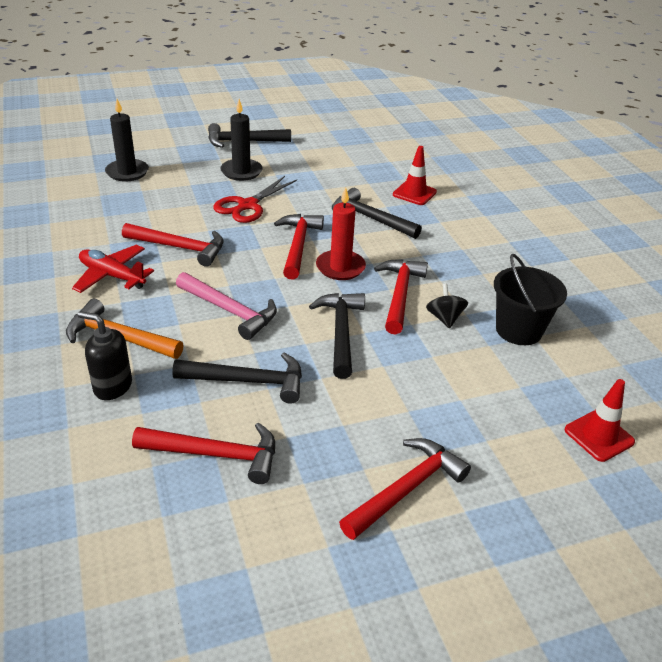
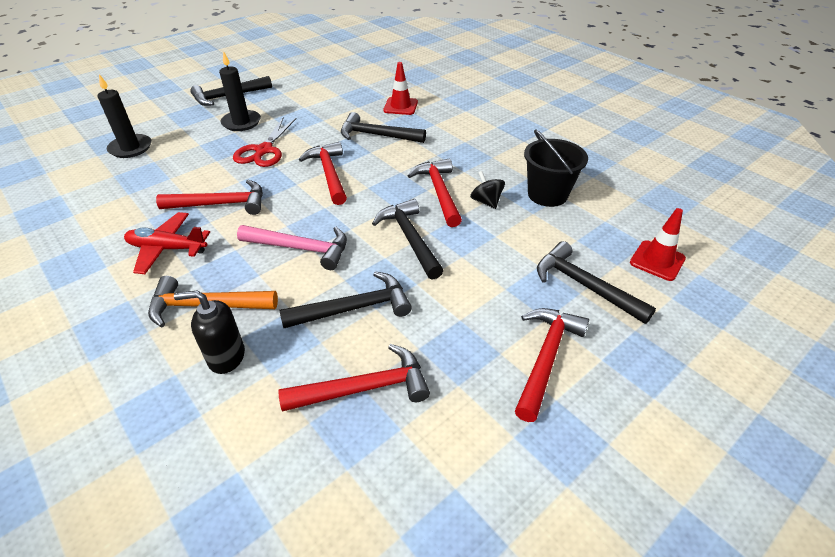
camera: 20 degrees left, 5 degrees up
red candle [316,187,366,280] -> none
none -> black hammer [537,241,656,324]

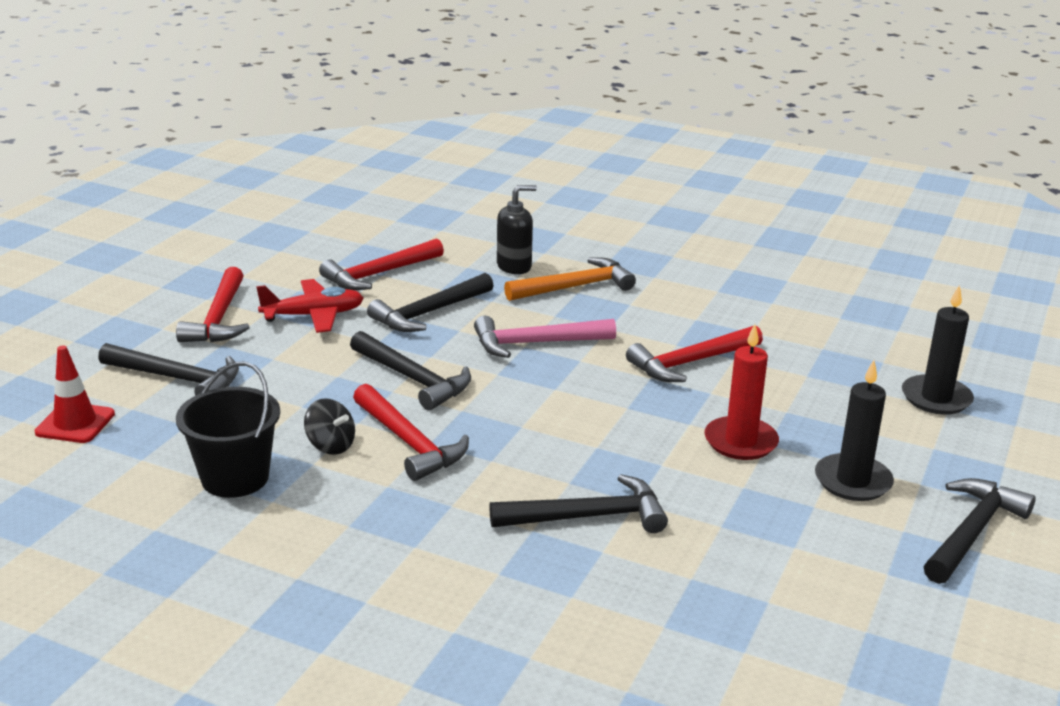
camera: 155 degrees right, 15 degrees down
red plane [124,212,210,274] -> red plane moved to [256,279,363,333]
red scissors [233,118,297,167] -> red candle [704,324,779,460]
red hammer [299,142,347,205] -> none
red traffic cone [383,62,418,115] -> none

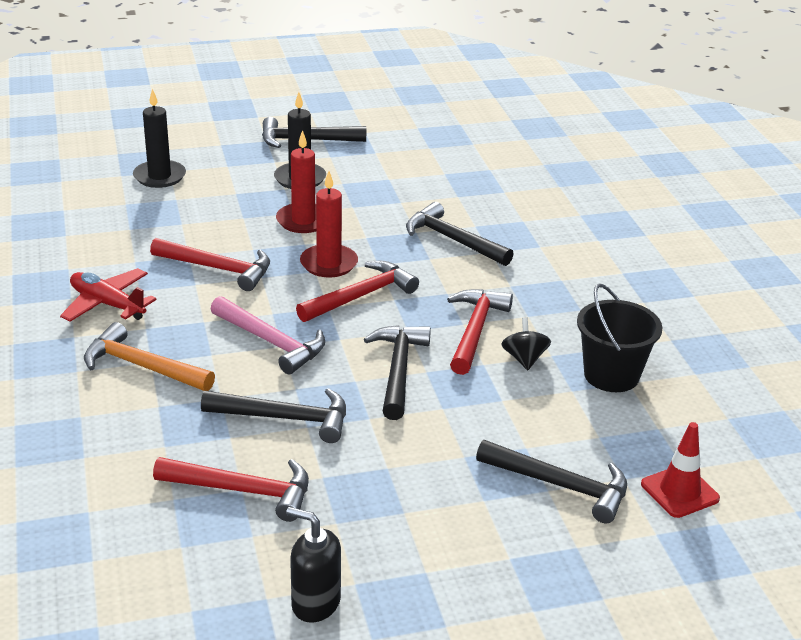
camera: 130 degrees left, 5 degrees up
black hammer [98,343,239,396] -> black hammer turned 135 degrees clockwise [476,440,627,523]
red hammer [176,267,250,342] -> red hammer moved to [296,261,419,322]
red plane [256,279,363,333] -> red plane moved to [60,268,156,322]
black soap dispenser [497,185,537,274] -> black soap dispenser moved to [286,507,341,623]
none -> red candle [300,171,358,278]

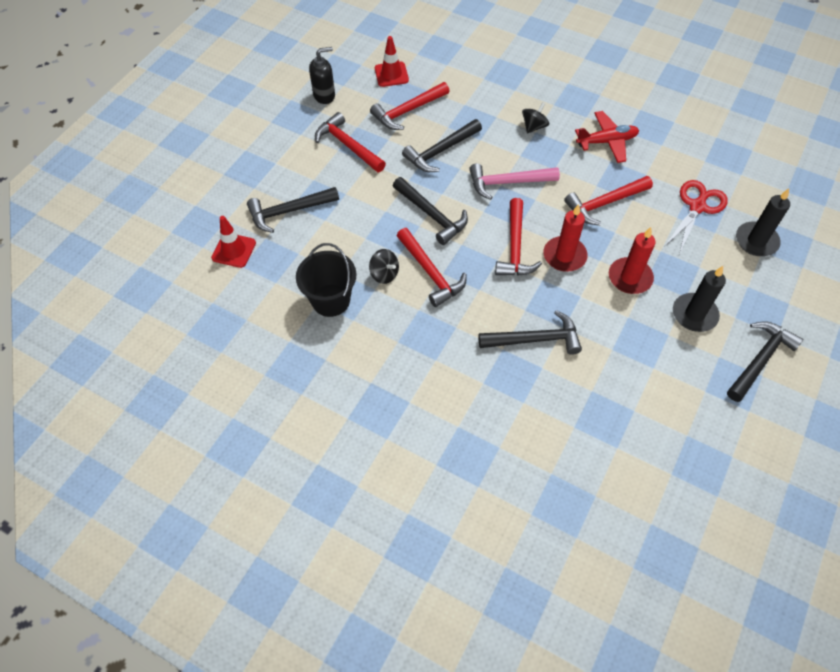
camera: 135 degrees right, 25 degrees up
orange hammer [84,322,215,391] -> black spinning top [522,102,549,133]
none -> red hammer [315,112,386,172]
none -> red traffic cone [375,36,409,87]
none -> red scissors [665,180,728,254]

